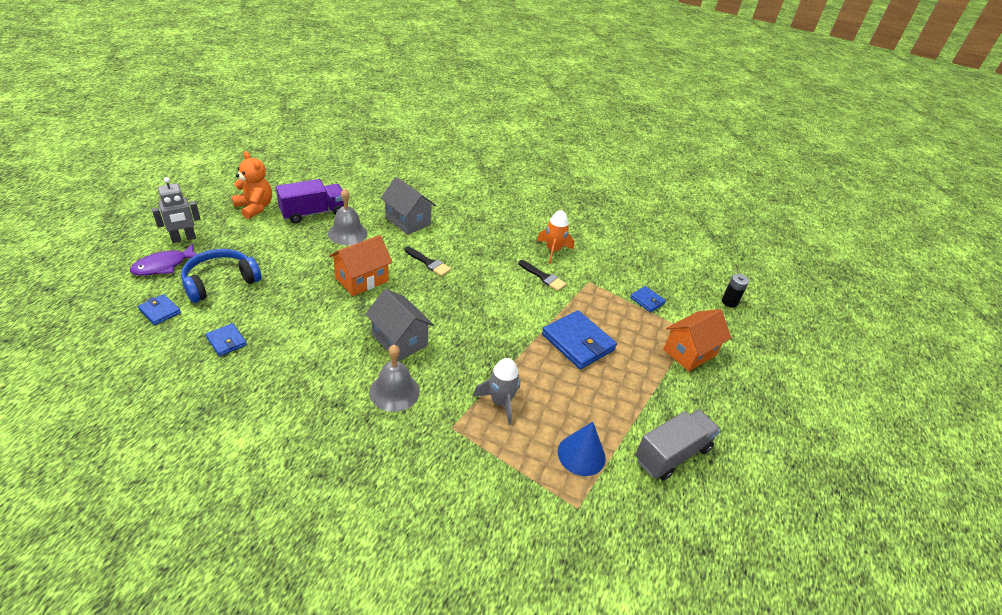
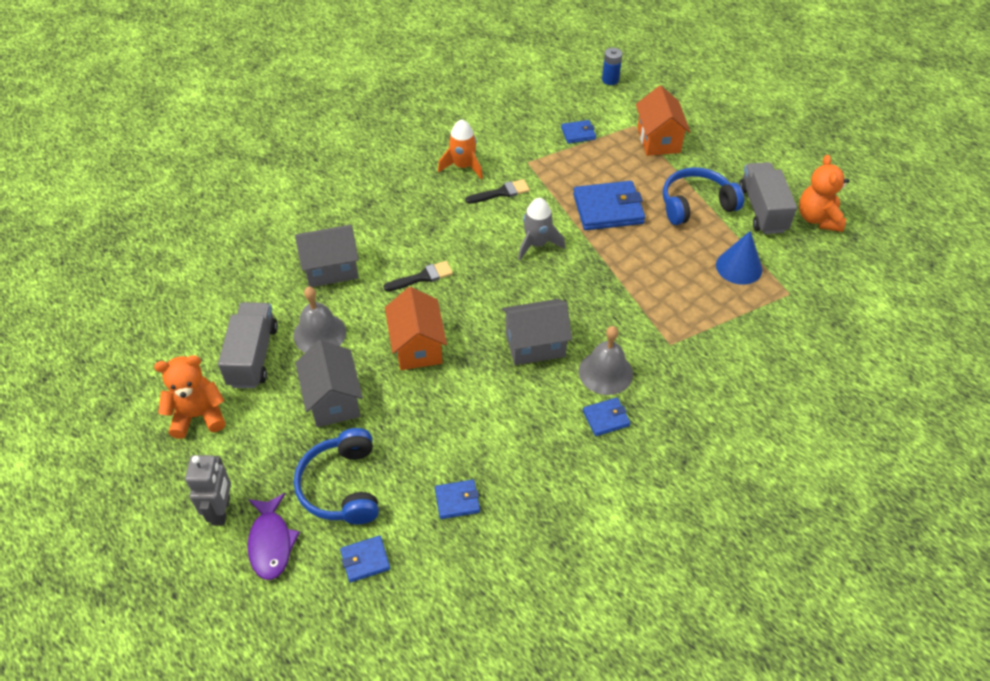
camera: 55 degrees left, 10 degrees up
purple truck [276,179,344,224] -> grey truck [218,302,278,388]
grey rocket [473,358,521,425] -> grey rocket moved to [518,198,565,260]
black battery [722,274,749,308] -> blue battery [602,48,622,85]
none -> grey house [296,340,363,427]
none -> blue wallet [583,397,630,436]
none -> blue headphones [663,167,744,225]
none -> orange teddy bear [799,155,849,232]

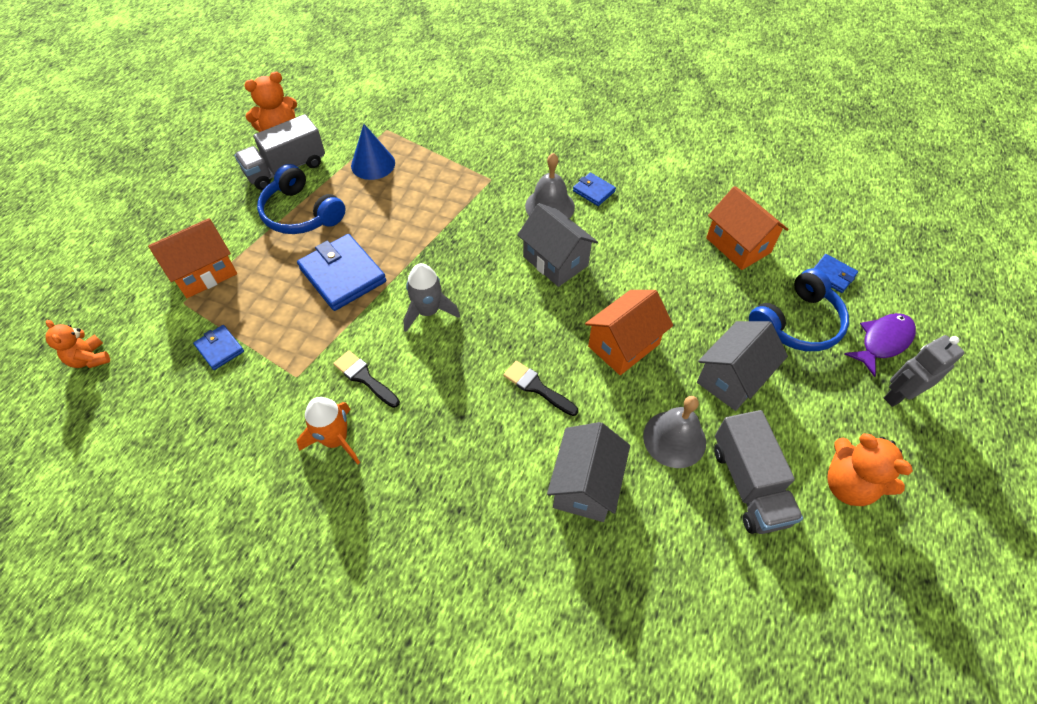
camera: 120 degrees left, 5 degrees up
grey truck [218,302,278,388] -> grey truck turned 75 degrees counterclockwise [714,410,803,534]
grey house [295,225,359,287] -> grey house turned 60 degrees clockwise [547,422,630,522]
blue wallet [435,479,480,519] -> orange house [706,186,789,270]
blue battery [602,48,622,85] -> orange teddy bear [45,320,110,368]

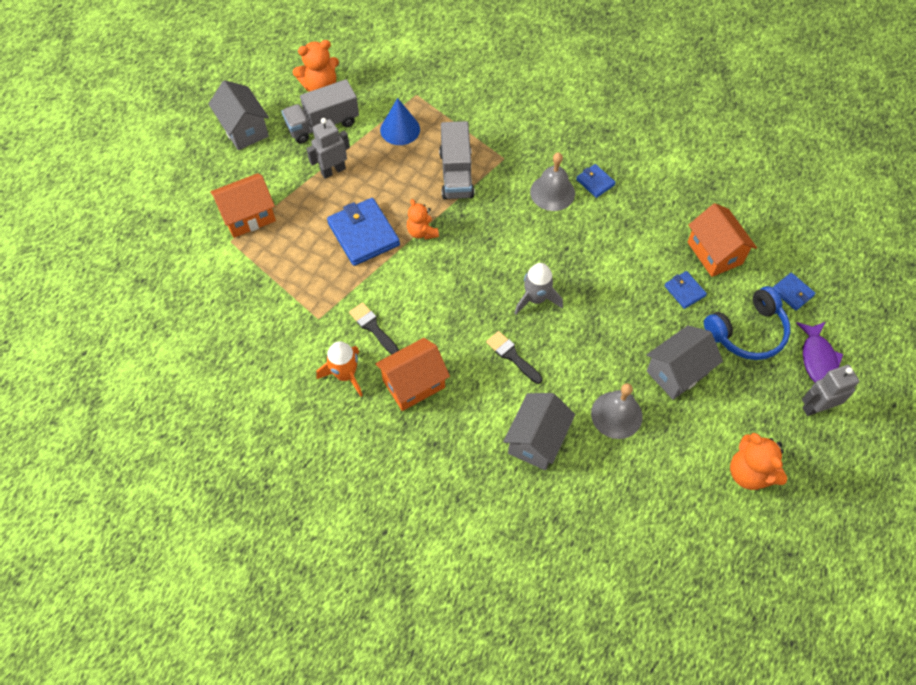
camera: 10 degrees right, 5 degrees up
orange teddy bear [45,320,110,368] -> orange teddy bear moved to [407,199,439,239]
blue wallet [193,325,244,370] -> blue wallet moved to [664,271,707,309]
blue headphones [257,164,346,234] -> grey robot [306,118,350,179]
grey rocket [403,263,460,332] -> grey rocket moved to [515,263,563,314]
grey house [517,203,598,287] -> grey house moved to [209,80,269,150]
orange house [585,290,673,375] -> orange house moved to [375,338,450,411]
grey truck [714,410,803,534] -> grey truck moved to [439,121,475,200]
purple fish [845,313,916,377] -> purple fish turned 120 degrees clockwise [796,322,843,382]

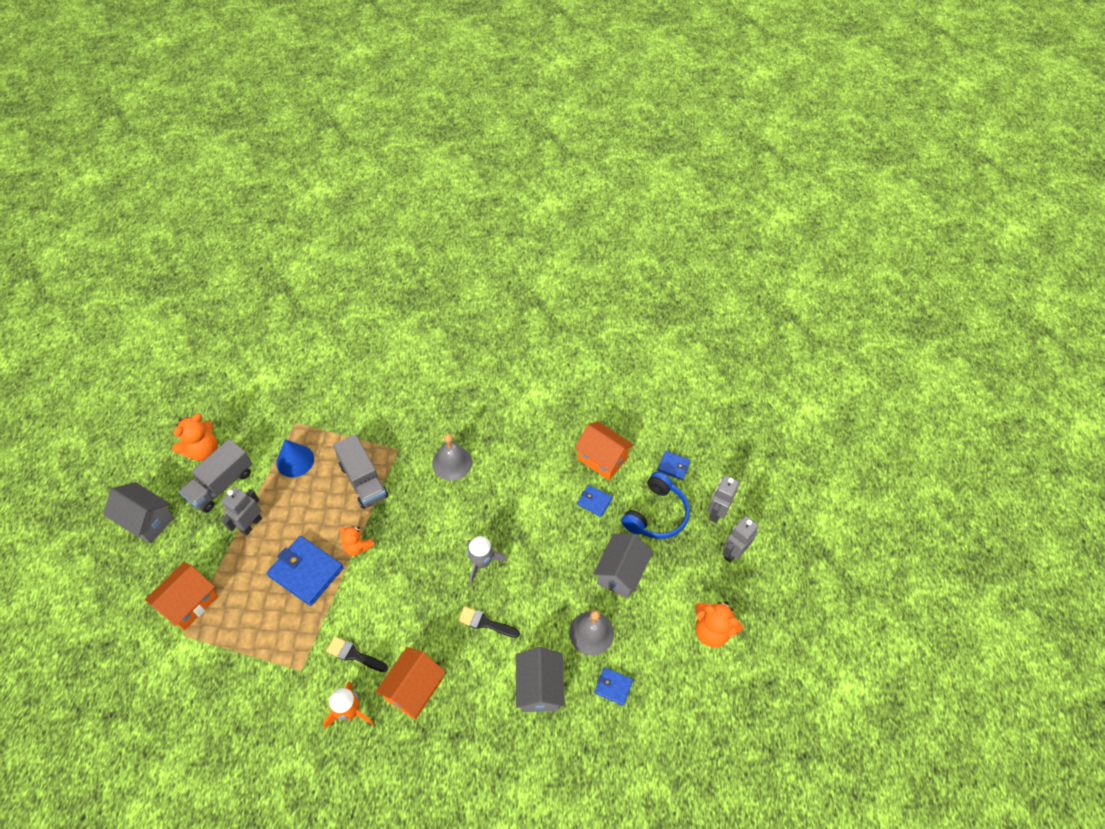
camera: 30 degrees left, 5 degrees down
blue wallet [576,164,616,198] -> blue wallet moved to [594,667,633,706]
purple fish [796,322,843,382] -> grey robot [708,475,739,523]

